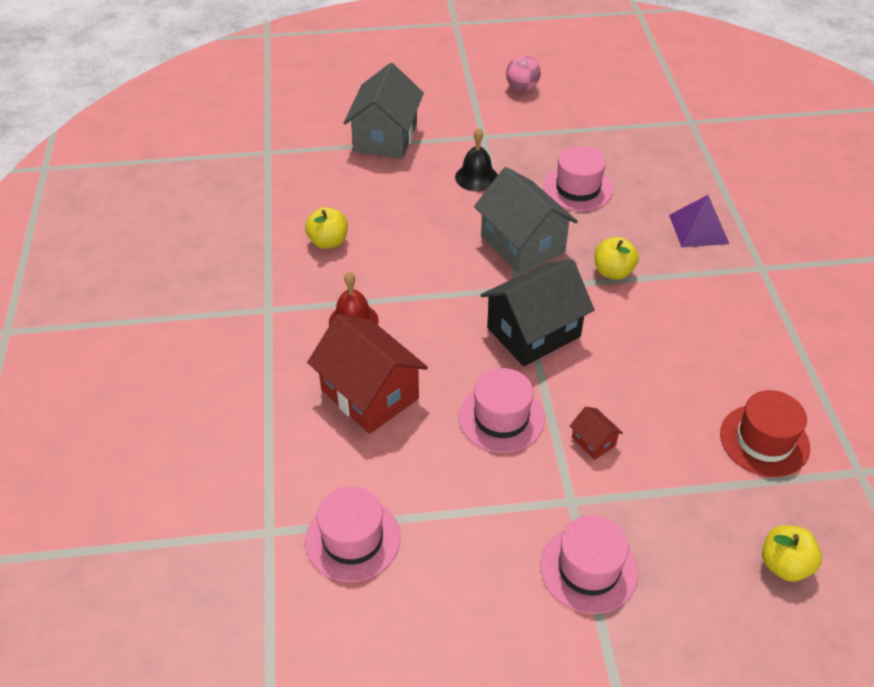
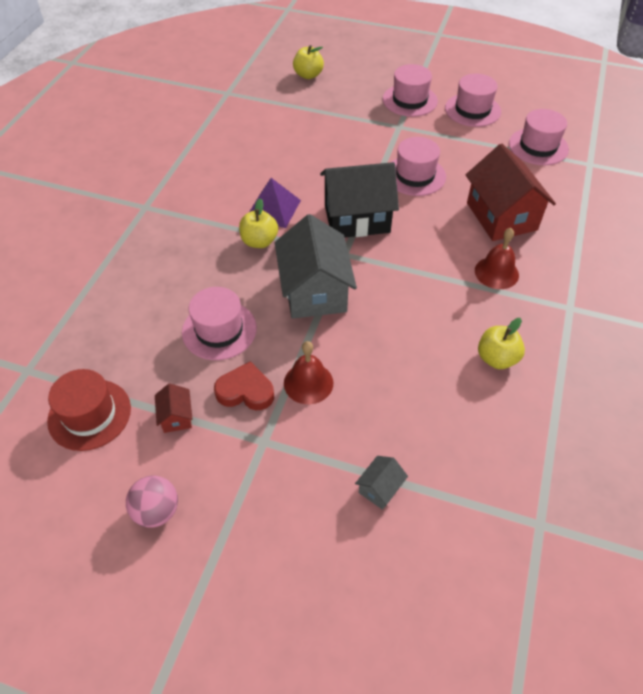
camera: 155 degrees left, 5 degrees up
grey house [344,63,424,159] -> grey house [355,456,408,510], size x0.43
black bell [455,128,498,192] -> red bell [284,341,333,404]
red house [570,407,623,460] -> red house moved to [155,383,192,433]
purple pyramid [669,195,729,247] -> purple pyramid moved to [250,178,301,228]
red hat [720,390,810,477] -> red hat moved to [47,369,131,451]
none -> red heart [214,361,274,410]
none -> pink hat [445,74,501,127]

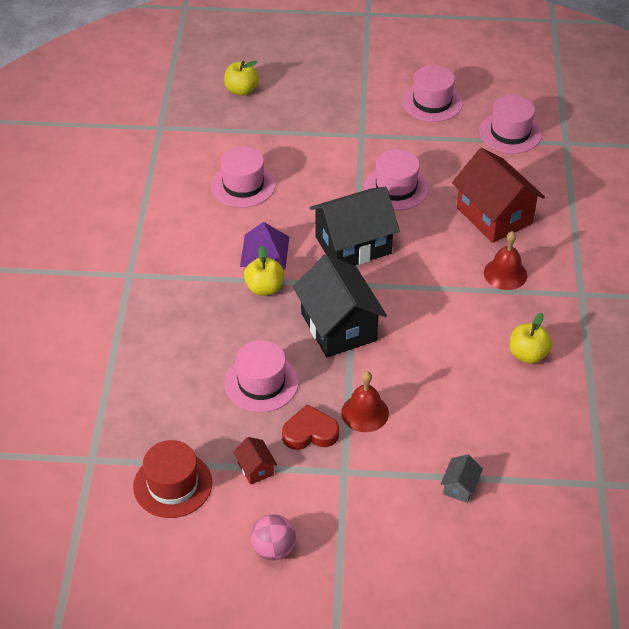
camera: 15 degrees left, 5 degrees down
grey house [275,214,357,319] -> black house [293,254,387,357]
pink hat [383,64,438,117] -> pink hat moved to [211,146,276,207]

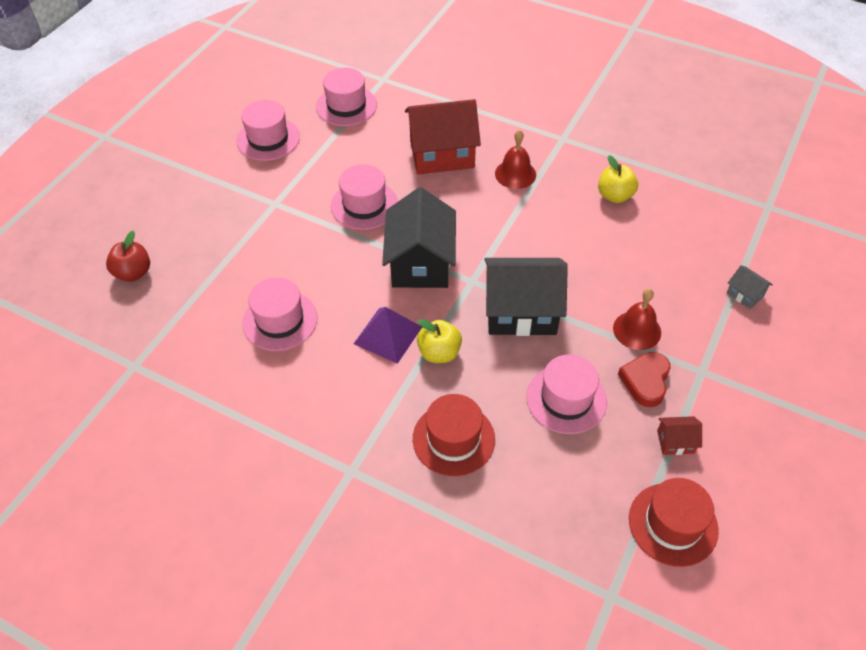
camera: 65 degrees left, 5 degrees up
yellow apple [224,61,259,96] -> red apple [106,230,150,282]
pink ball [250,514,296,560] -> none
none -> red hat [413,394,495,476]

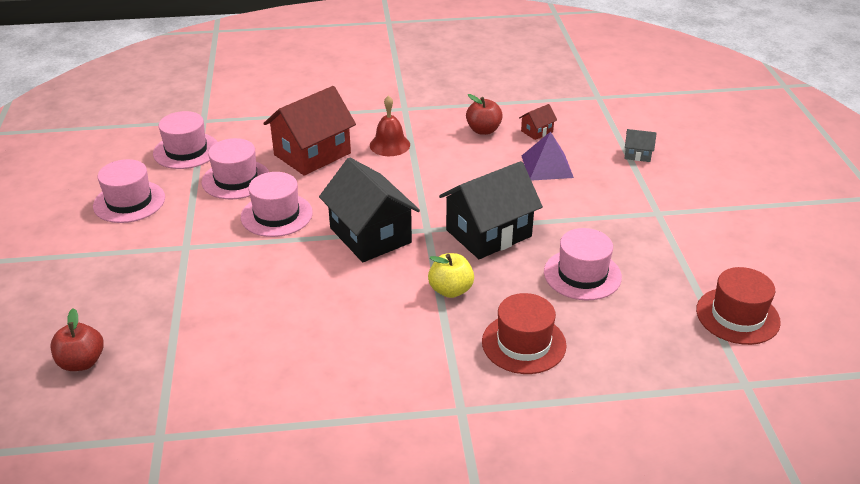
camera: 35 degrees left, 15 degrees down
pink hat [242,277,318,351] -> pink hat moved to [202,138,269,199]
purple pyramid [354,307,422,364] -> purple pyramid moved to [522,132,574,181]
yellow apple [598,155,638,203] -> red apple [466,94,503,135]
red bell [613,289,661,350] -> none
red heart [618,352,671,407] -> none
red house [657,416,702,455] -> red house moved to [519,104,557,140]

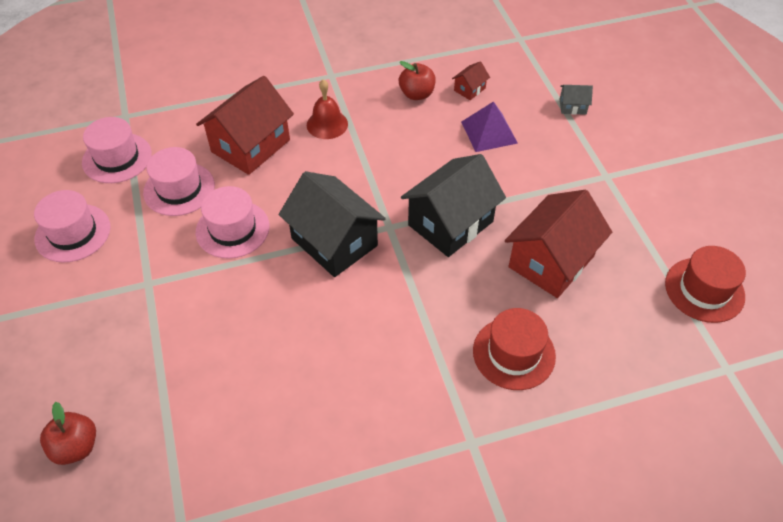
camera: 10 degrees left, 15 degrees up
yellow apple [428,253,474,298] -> none
pink hat [544,228,622,300] -> red house [505,190,612,298]

